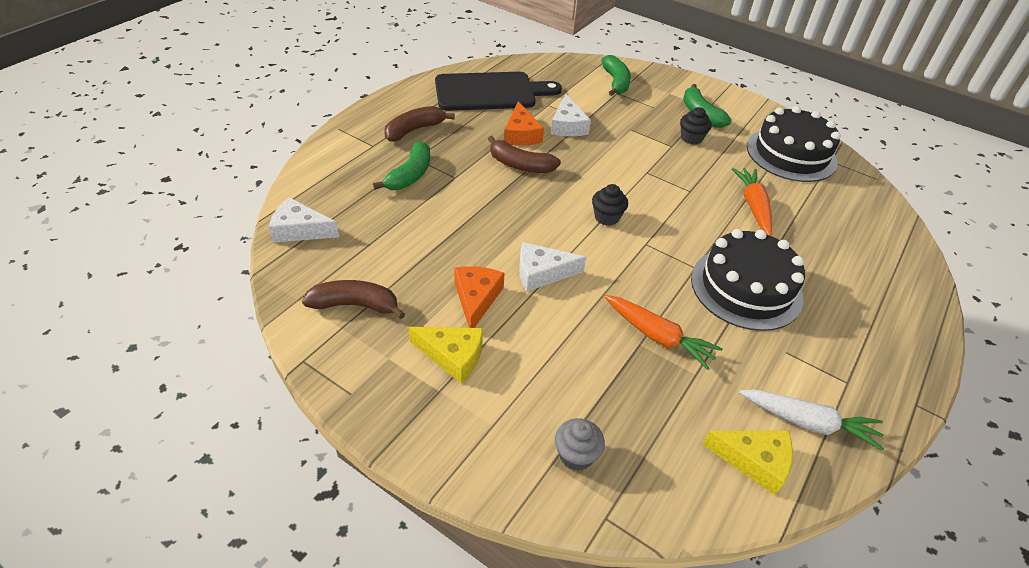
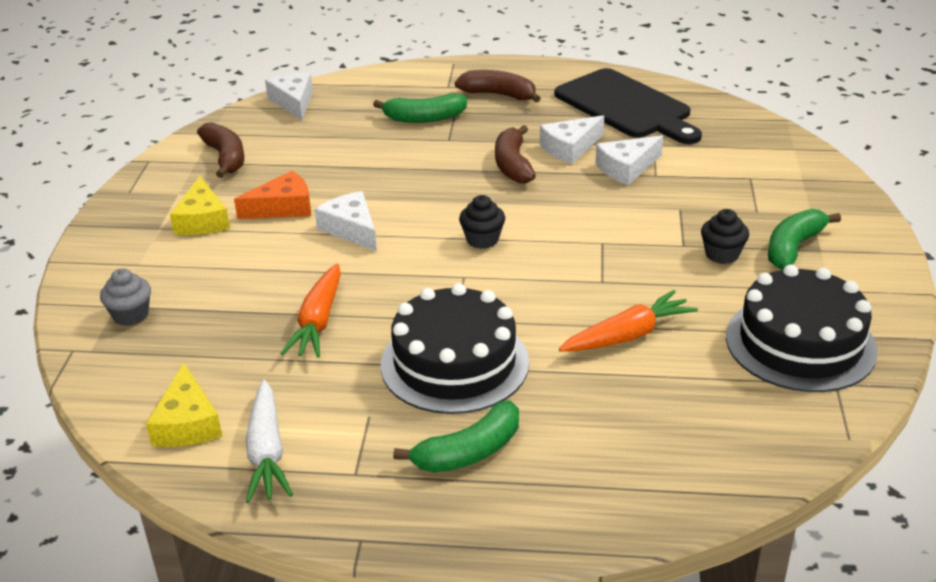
camera: 65 degrees right, 10 degrees down
orange cheese [504,101,544,145] -> white cheese [540,115,604,164]
green banana [601,55,631,96] -> green banana moved to [393,401,519,473]

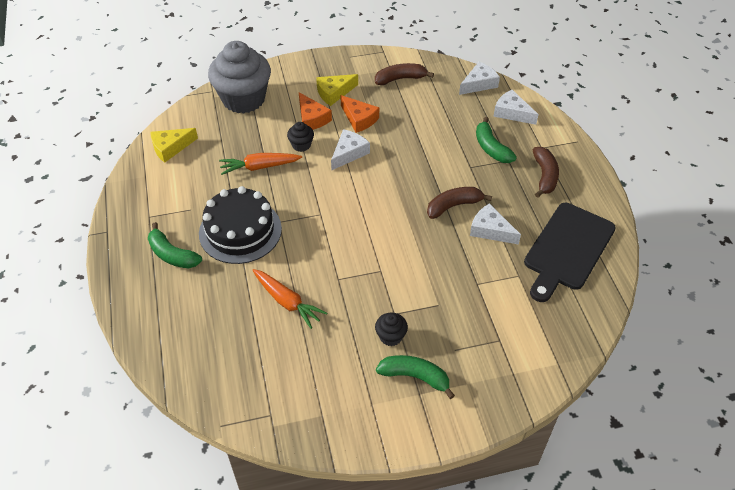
camera: 70 degrees right, 15 degrees up
grey cupcake [100,268,151,326] -> grey cupcake [208,41,271,114], size x2.40
brown banana [197,122,244,178] -> brown banana turned 150 degrees counterclockwise [375,63,434,85]
white carrot [246,380,293,503] -> none
black cupcake [459,195,505,249] -> black cupcake moved to [287,122,314,152]
white cheese [595,135,663,185] -> white cheese moved to [493,90,539,125]
black cake [726,265,878,392] -> none
none -> orange cheese [299,92,332,130]

